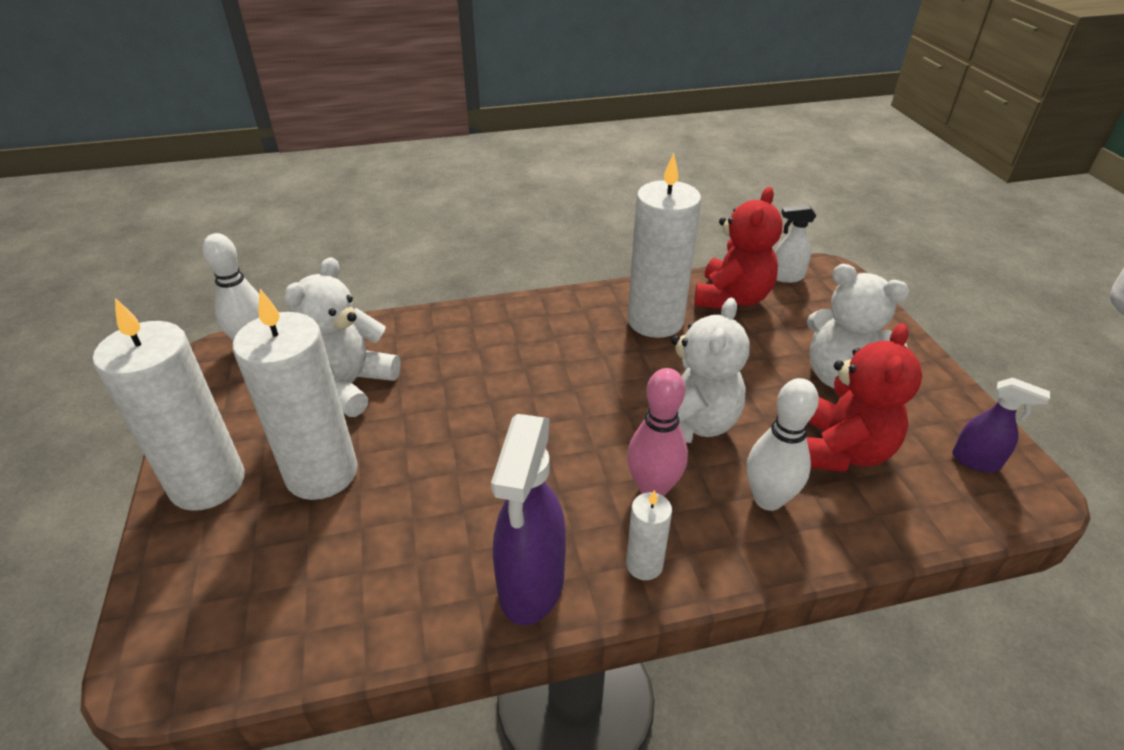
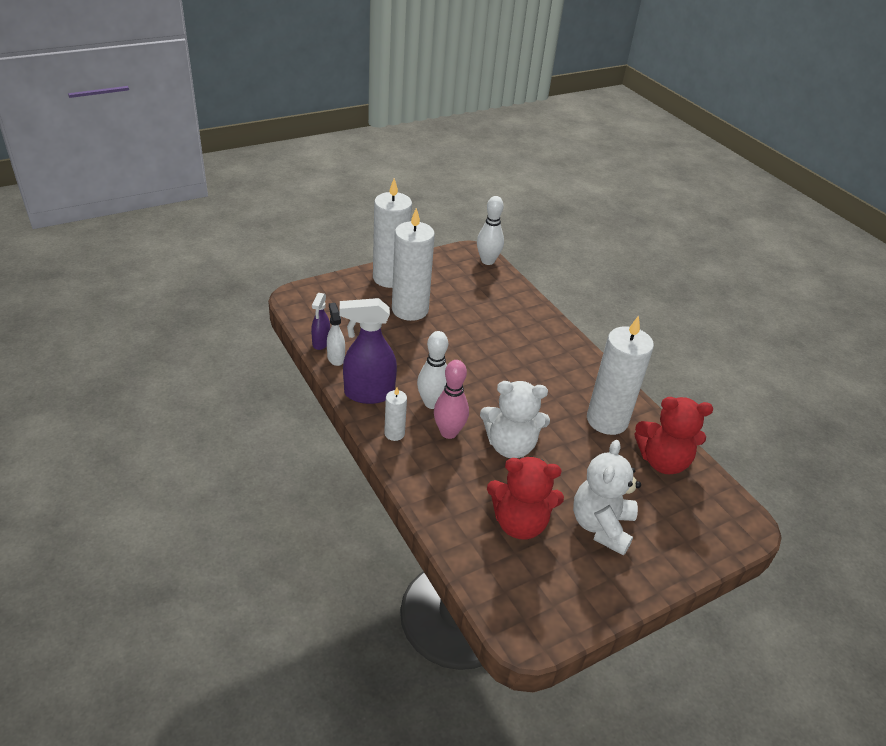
camera: 70 degrees right, 0 degrees up
white teddy bear [284,257,401,417] -> none
white bowling pin [747,378,819,511] -> white bowling pin moved to [417,331,448,409]
white spray bottle [775,205,816,283] -> white spray bottle moved to [327,303,345,366]
purple spray bottle [952,378,1050,473] -> purple spray bottle moved to [311,293,330,350]

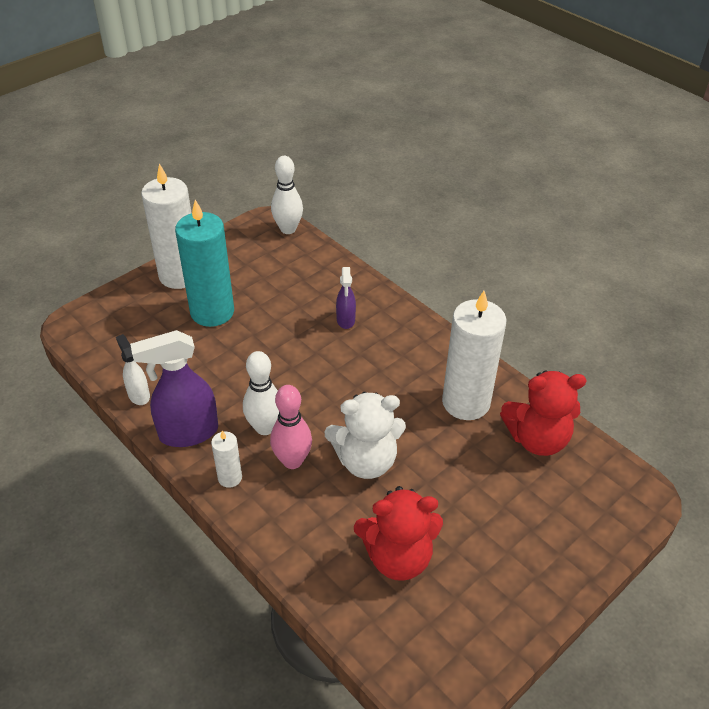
camera: 10 degrees left, 5 degrees up
purple spray bottle [311,293,330,350] -> purple spray bottle moved to [336,267,356,329]
white candle [392,208,435,321] -> turquoise candle [175,200,234,327]
white teddy bear [573,440,641,556] -> none

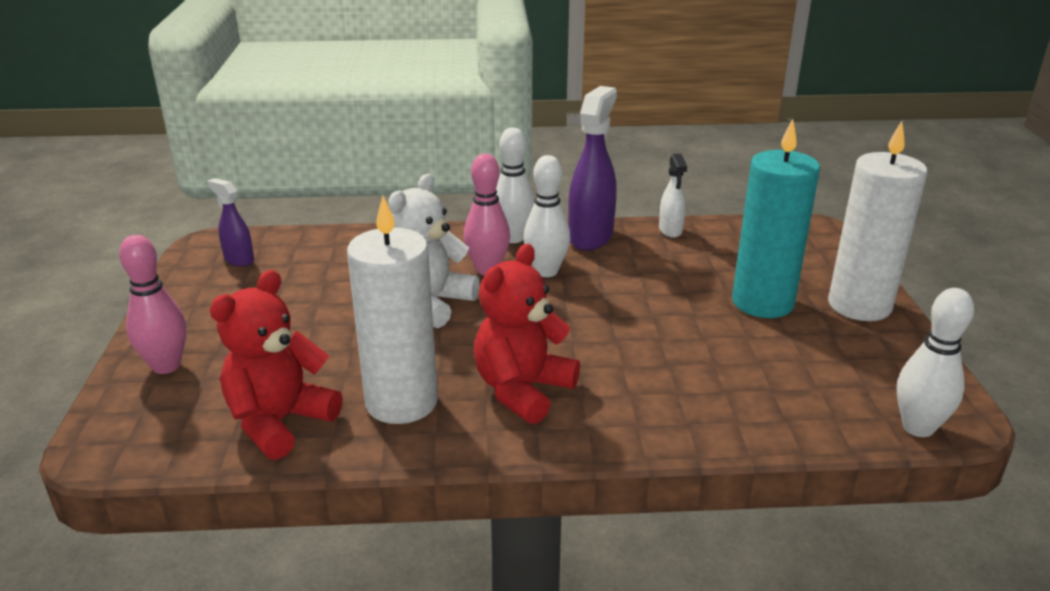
camera: 130 degrees right, 15 degrees down
white spray bottle [116,334,150,405] -> white spray bottle turned 75 degrees clockwise [659,154,687,238]
white candle [211,431,242,488] -> white bowling pin [496,127,535,243]
purple spray bottle [336,267,356,329] -> purple spray bottle moved to [207,178,254,266]
red teddy bear [354,486,443,581] -> red teddy bear moved to [474,244,580,424]
none -> pink bowling pin [119,235,186,374]

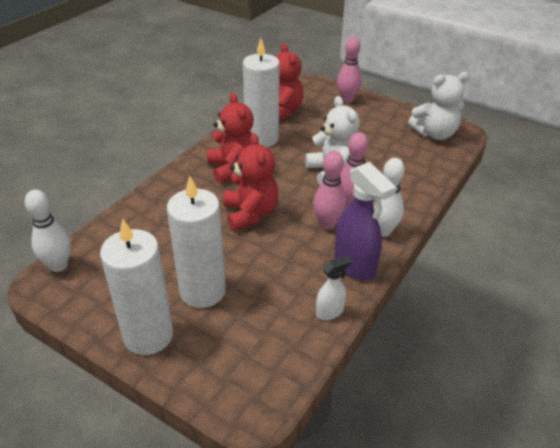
camera: 125 degrees right, 10 degrees up
purple spray bottle [207,178,254,266] -> white teddy bear [408,72,469,140]
white bowling pin [523,155,570,277] -> pink bowling pin [313,151,346,229]
white spray bottle [659,154,687,238] -> white spray bottle turned 120 degrees clockwise [316,255,352,320]
turquoise candle [732,119,820,318] -> white candle [167,176,226,308]
none -> red teddy bear [224,133,279,231]

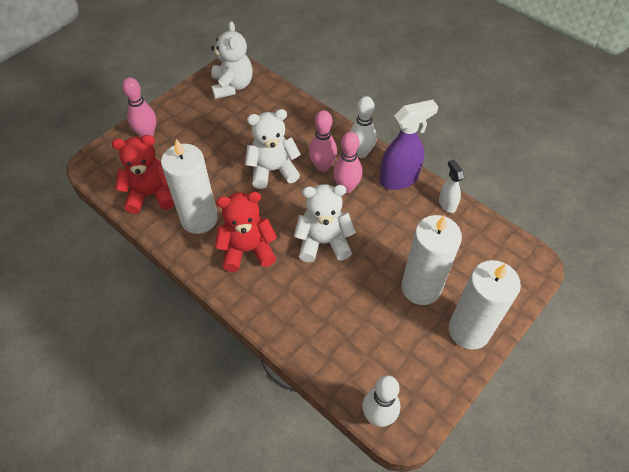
camera: 80 degrees left, 15 degrees up
red teddy bear [224,133,279,231] -> white teddy bear [294,184,356,262]

